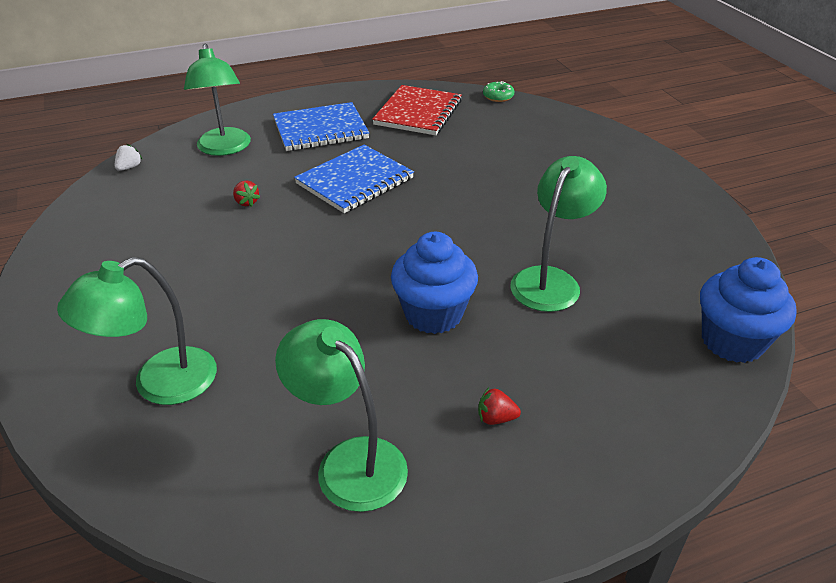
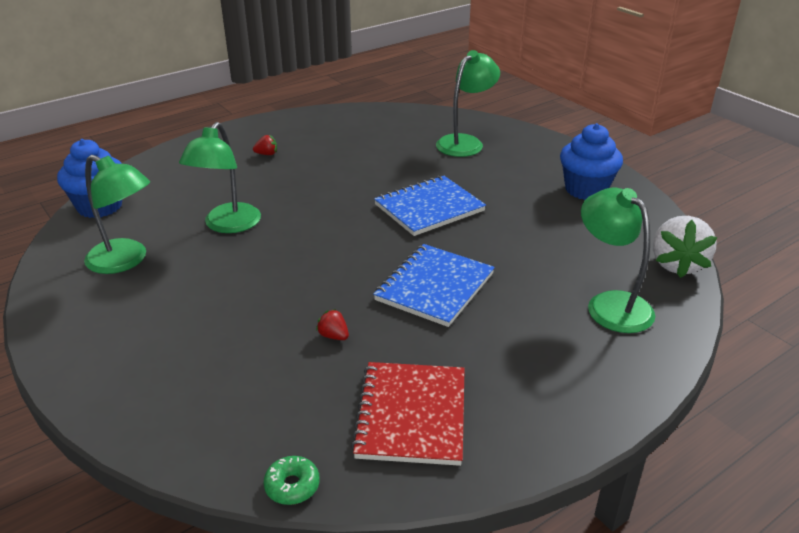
camera: 165 degrees right, 5 degrees down
white strawberry [115,144,143,171] -> white strawberry [653,216,717,278], size x2.26
red strawberry [233,180,260,207] -> red strawberry moved to [316,309,349,340]
blue notebook [273,102,369,151] -> blue notebook moved to [374,176,486,236]
green lamp [275,319,408,512] -> green lamp moved to [84,155,150,274]
blue cupcake [391,232,478,334] -> blue cupcake moved to [560,123,623,200]

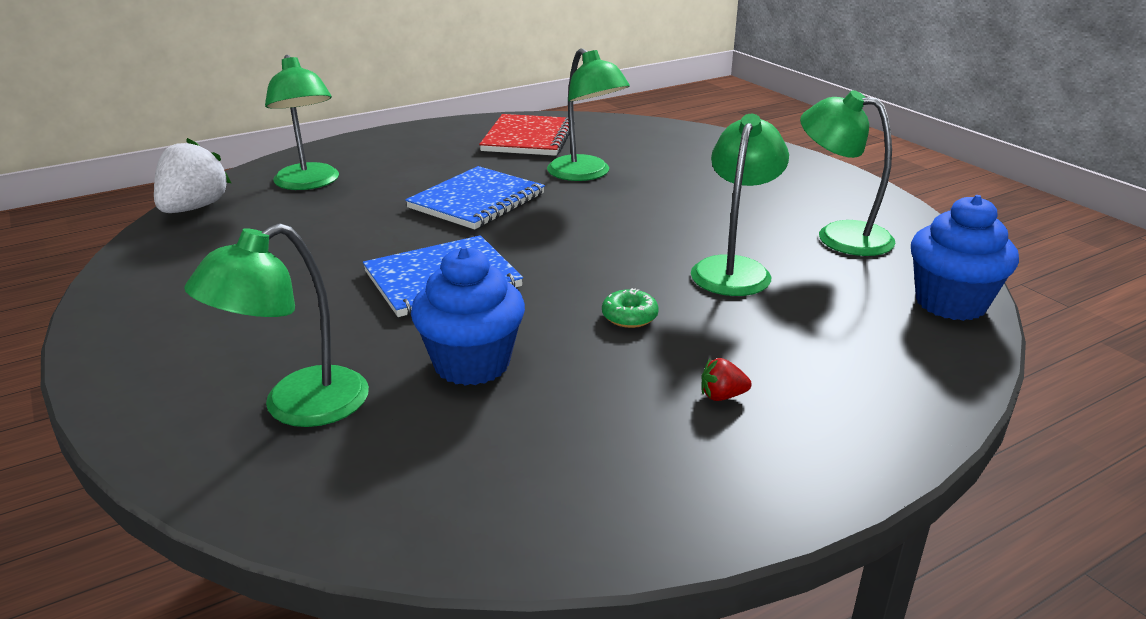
camera: 175 degrees left, 5 degrees down
green donut [264,456,320,505] -> green donut moved to [602,288,659,328]
red strawberry [316,309,349,340] -> green lamp [547,48,630,181]
blue cupcake [560,123,623,200] -> blue cupcake moved to [411,246,525,386]

